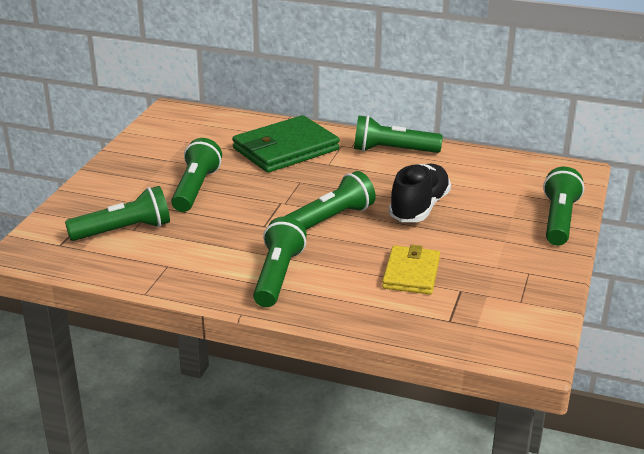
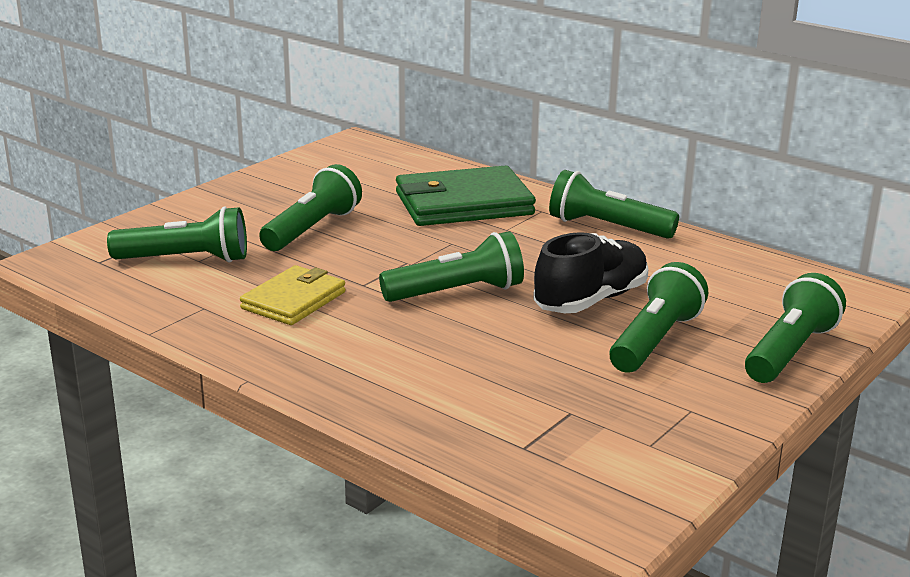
camera: 20 degrees right, 5 degrees down
green flashlight [253,217,307,307] -> green flashlight moved to [609,262,708,373]
yellow wallet [382,245,440,294] -> yellow wallet moved to [240,265,346,325]

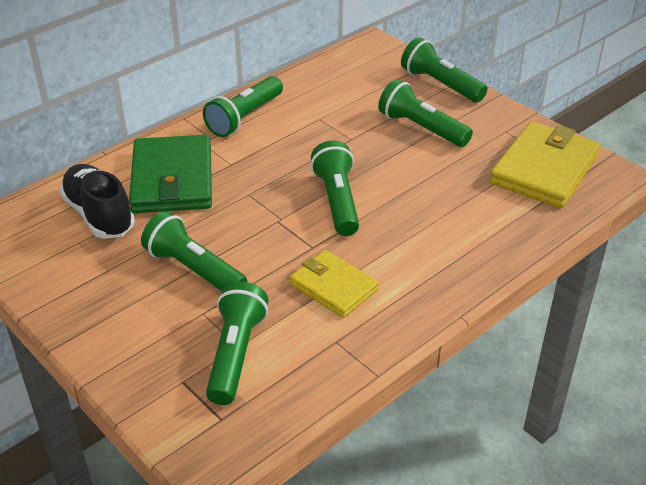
camera: 80 degrees left, 15 degrees up
black shoe [533,232,649,313] -> black shoe moved to [60,164,135,239]
none -> yellow wallet [489,121,600,208]

